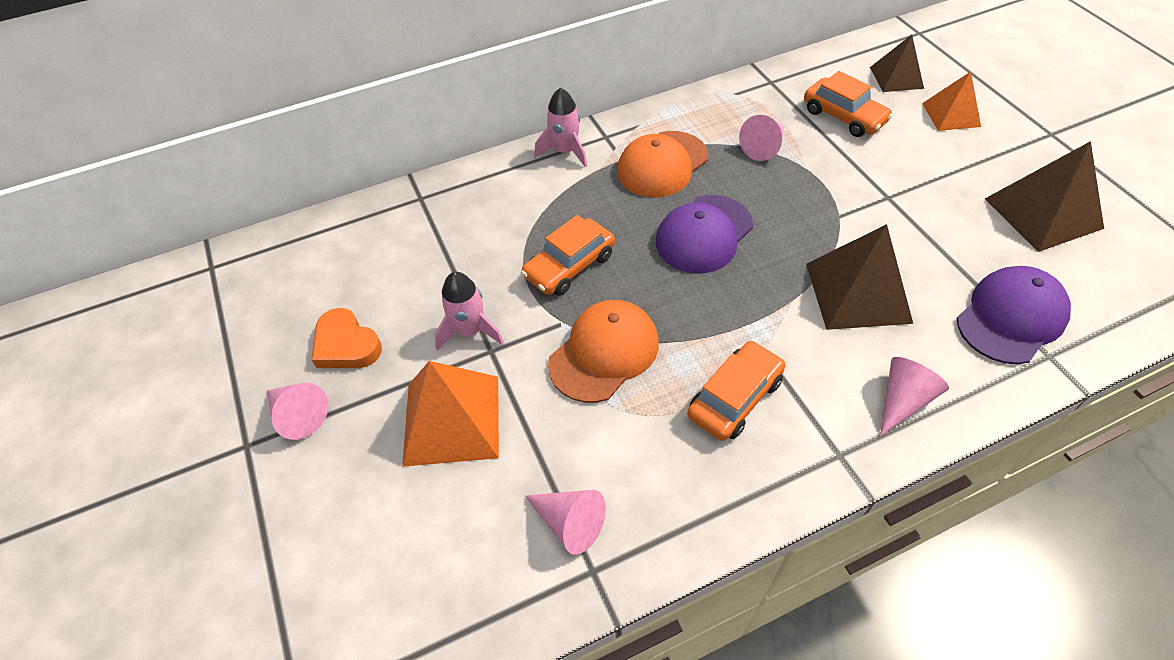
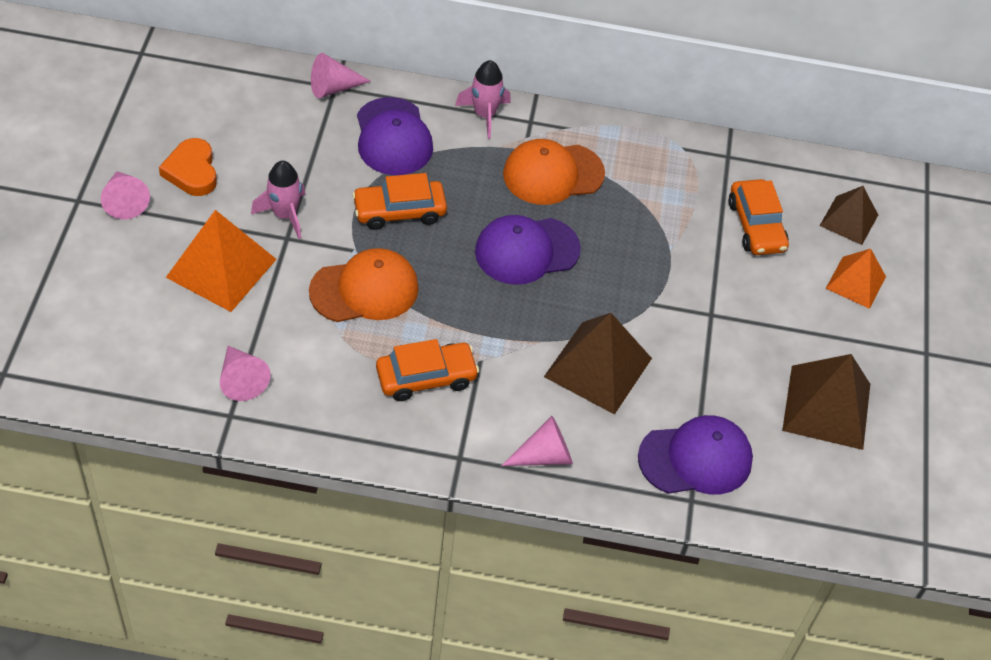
camera: 25 degrees right, 0 degrees up
pink cone [739,115,783,161] -> pink cone moved to [311,53,371,98]
none -> purple cap [357,97,433,175]

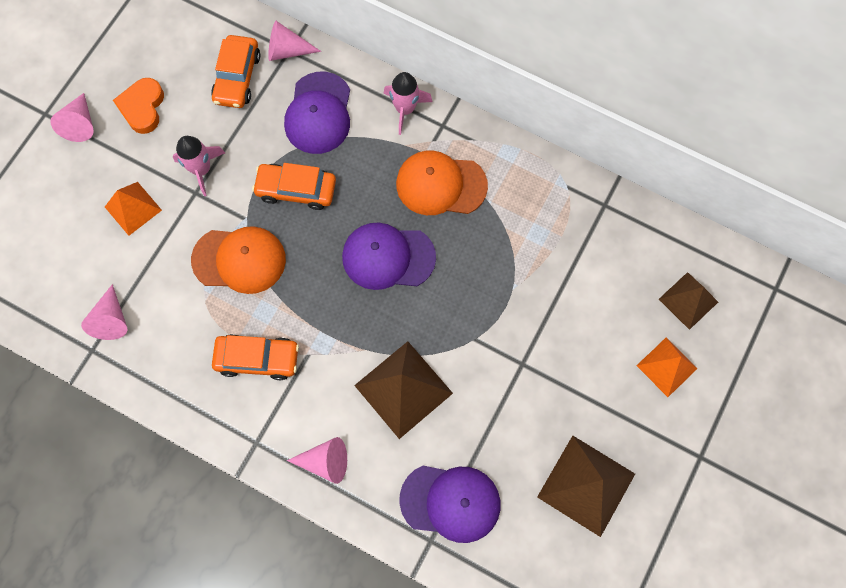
camera: 25 degrees right, 20 degrees up
orange pyramid [166,210,277,312] -> orange pyramid [105,182,162,236], size x0.62
orange car [728,179,789,255] -> orange car moved to [211,35,260,108]

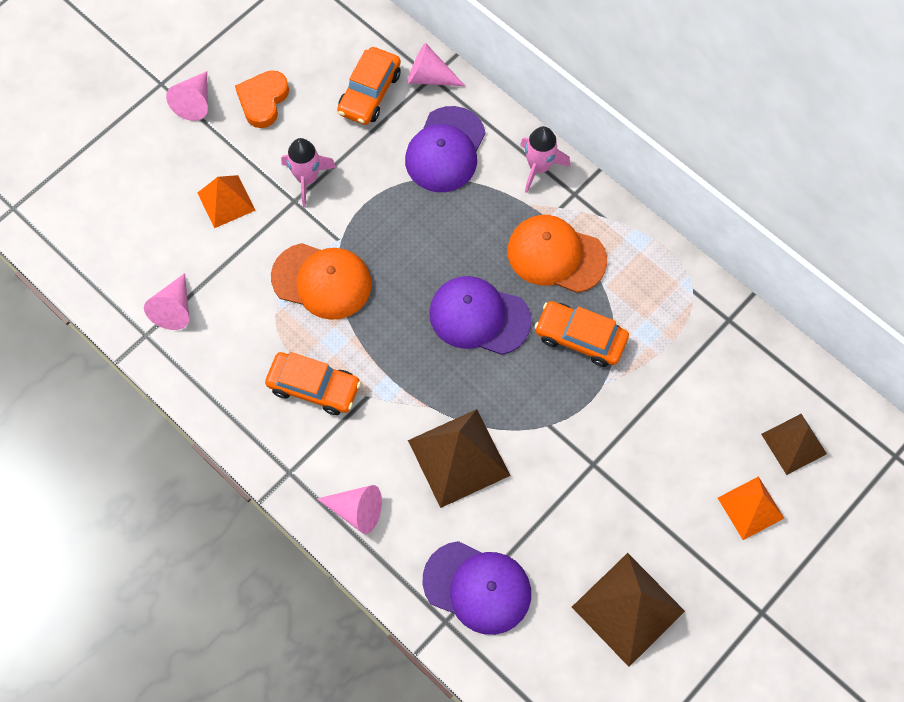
camera: 15 degrees right, 5 degrees down
orange car [252,163,336,210] -> orange car moved to [535,301,629,367]

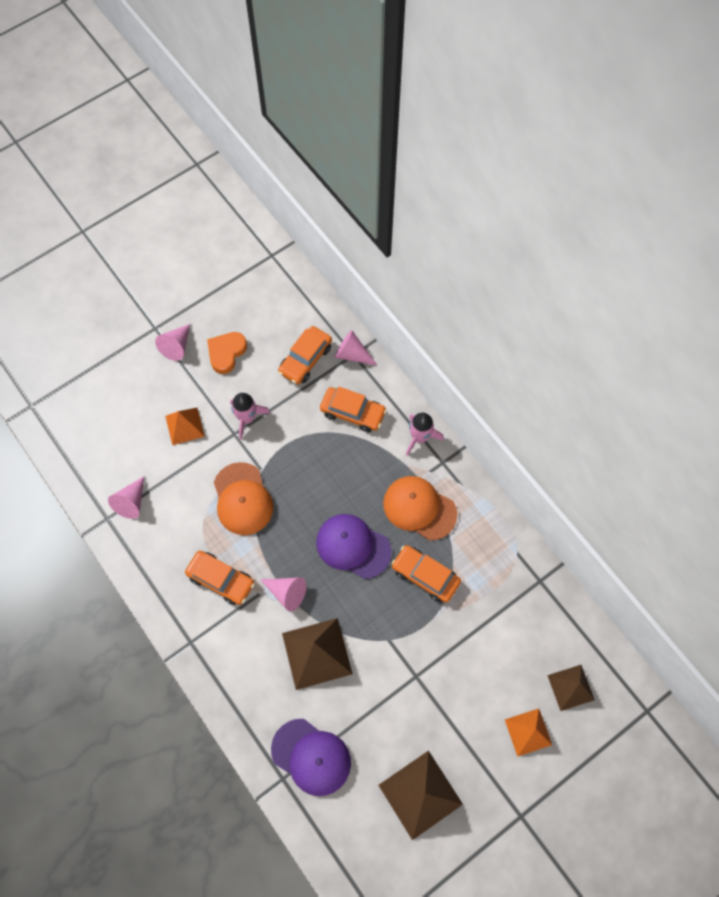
camera: 10 degrees right, 0 degrees up
orange cap [271,243,372,320] -> orange cap turned 45 degrees clockwise [214,462,273,535]
pink cone [317,485,382,534] -> pink cone moved to [260,577,306,612]
purple cap [405,106,486,192] -> orange car [320,387,387,432]

